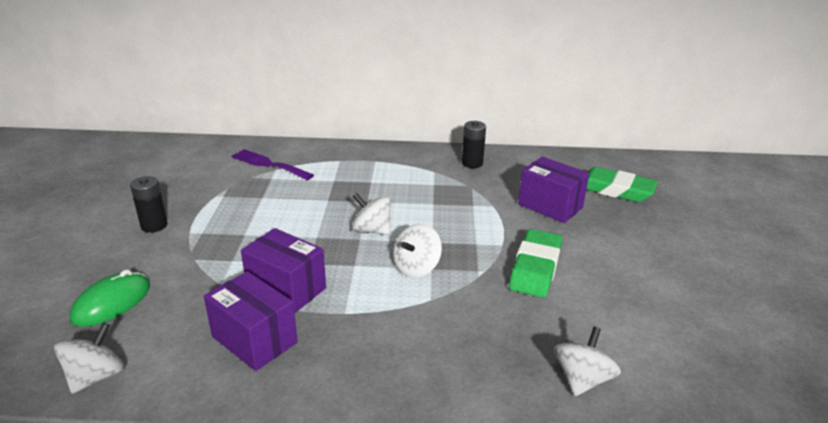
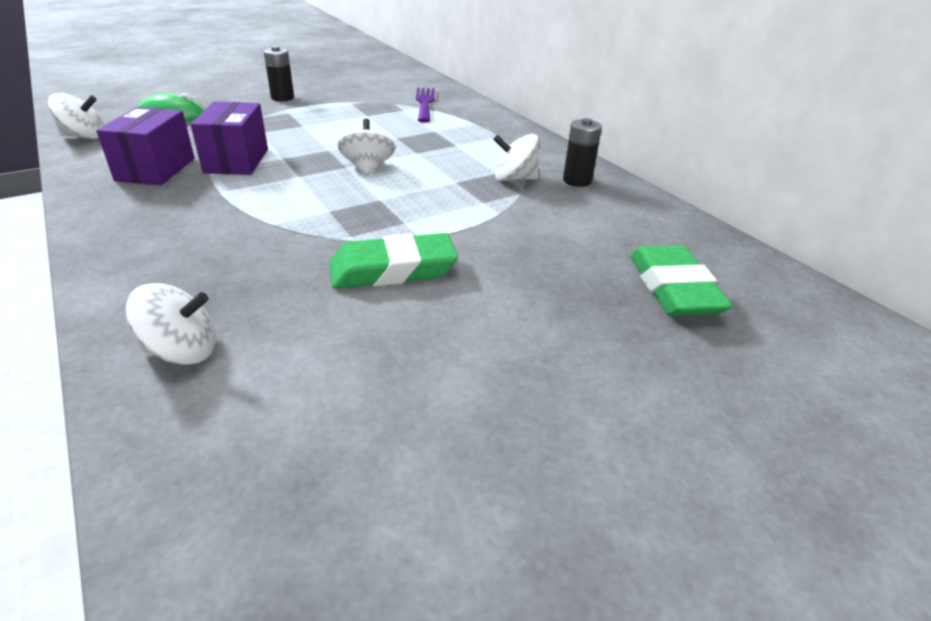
camera: 55 degrees right, 5 degrees up
white spinning top [393,224,442,278] -> white spinning top moved to [493,134,539,181]
purple box [518,157,589,223] -> none

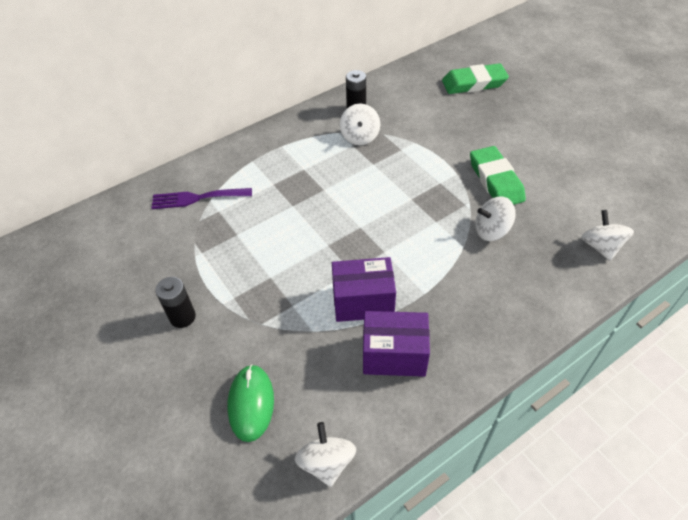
camera: 90 degrees left, 15 degrees up
white spinning top [337,119,395,176] -> white spinning top moved to [475,196,516,241]

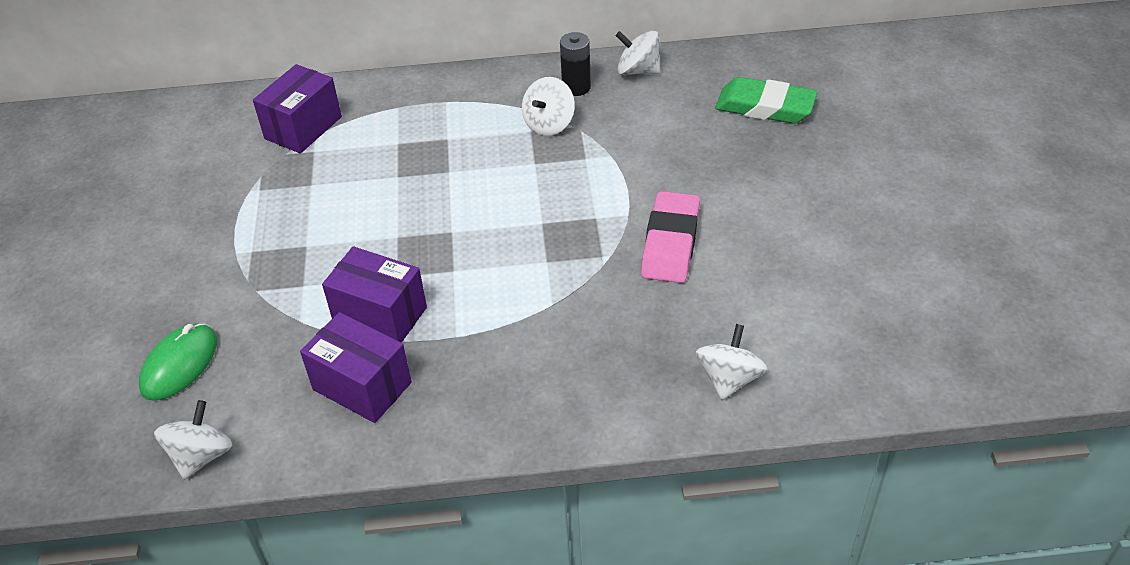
camera: 30 degrees right, 5 degrees down
purple fork [152,188,252,209] -> purple box [253,64,342,154]
black battery [155,277,196,328] -> none
green eraser [470,146,526,205] -> pink eraser [641,191,700,283]
white spinning top [475,196,516,241] -> white spinning top moved to [616,31,660,75]

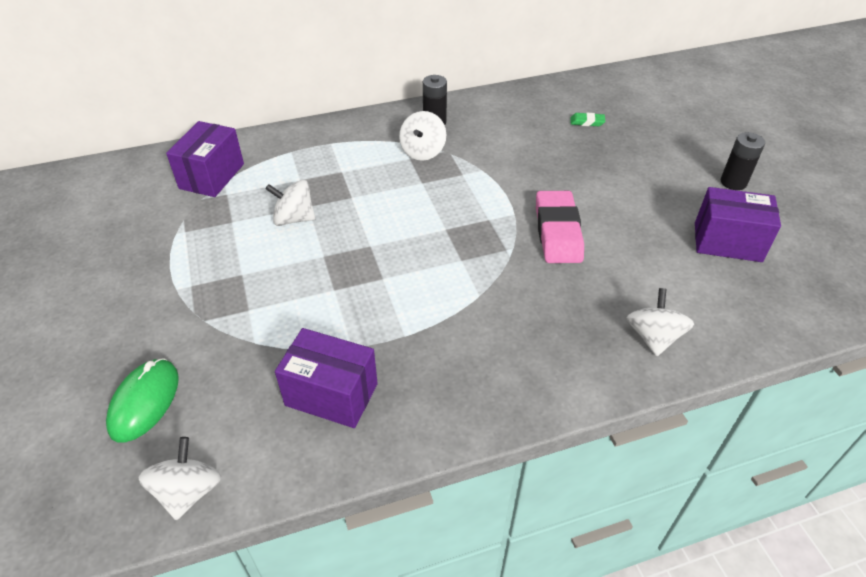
camera: 15 degrees left, 0 degrees up
purple box [322,246,427,343] -> purple box moved to [695,187,781,262]
white spinning top [616,31,660,75] -> white spinning top moved to [266,180,315,226]
green eraser [715,77,818,124] -> green eraser [570,113,605,126], size x0.44
none -> black battery [721,132,765,190]

